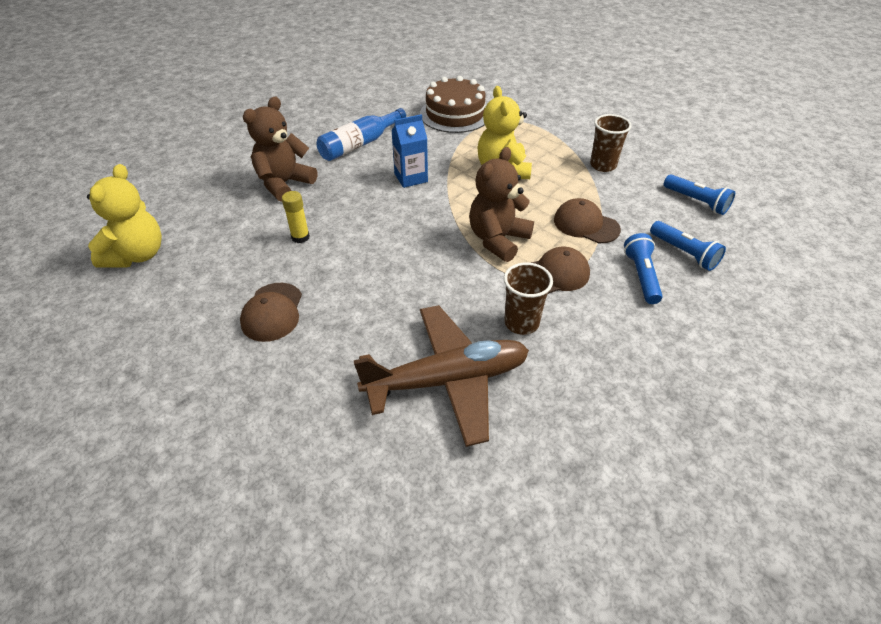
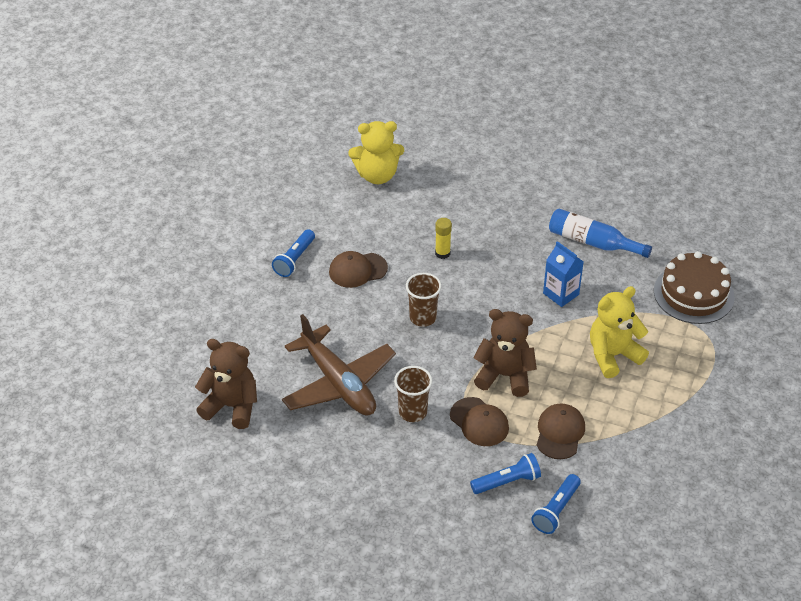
camera: 70 degrees right, 0 degrees up
brown teddy bear [243,97,317,202] -> brown teddy bear moved to [195,339,257,429]
brown cup [590,114,632,172] -> brown cup moved to [406,273,442,327]
blue flashlight [664,174,735,215] -> blue flashlight moved to [272,229,315,277]

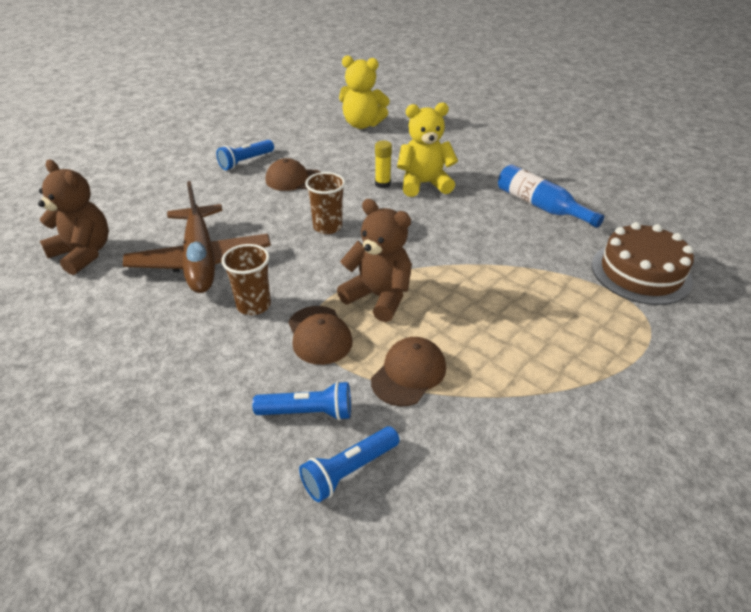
camera: 20 degrees right, 5 degrees down
blue carton [543,241,583,307] -> none
yellow teddy bear [590,286,649,378] -> yellow teddy bear moved to [397,102,458,197]

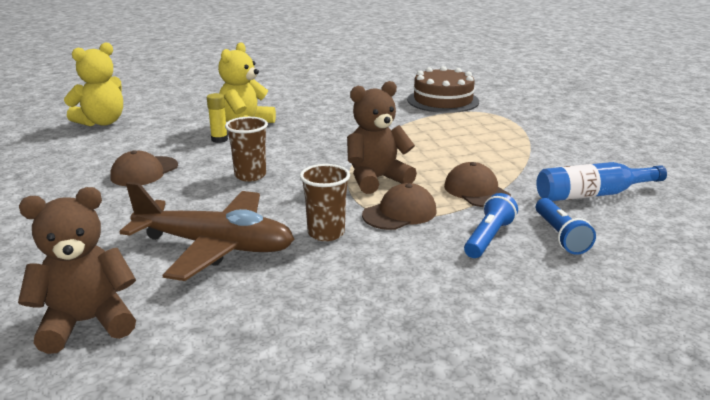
camera: 60 degrees left, 15 degrees down
blue flashlight [216,140,274,170] -> none
brown cap [288,306,353,365] -> brown cap turned 45 degrees counterclockwise [362,183,437,230]
blue bottle [498,164,604,228] -> blue bottle moved to [536,162,667,201]

